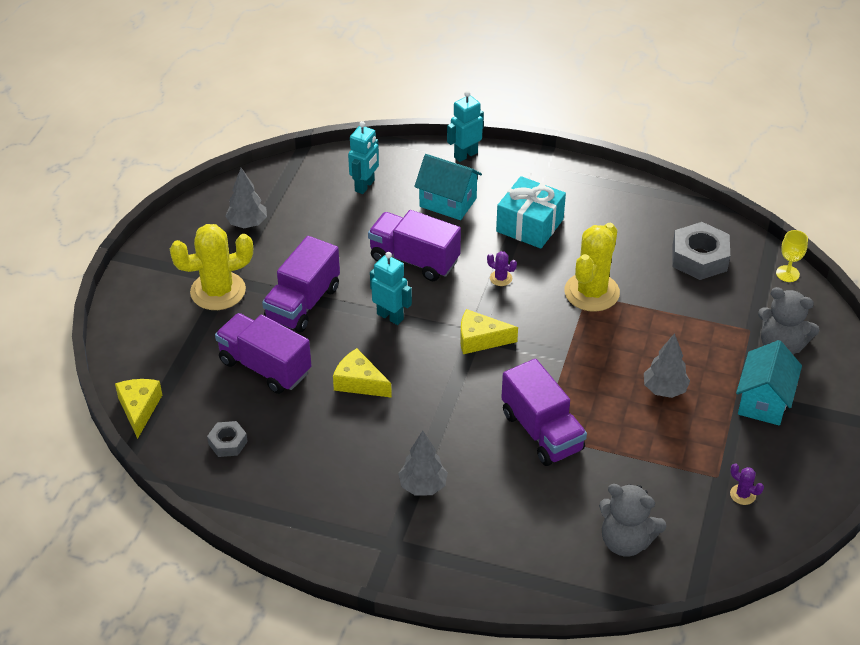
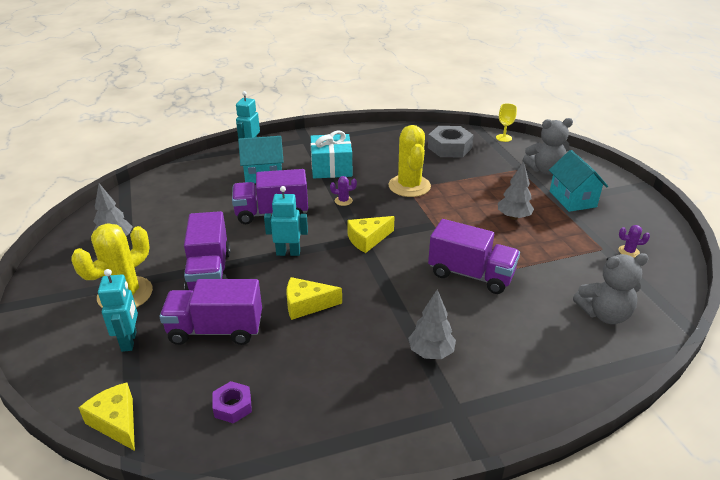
camera: 35 degrees left, 10 degrees down
grey nut [207,421,248,457] -> purple nut [213,381,252,424]
turquoise robot [348,121,379,194] -> turquoise robot moved to [98,269,138,352]

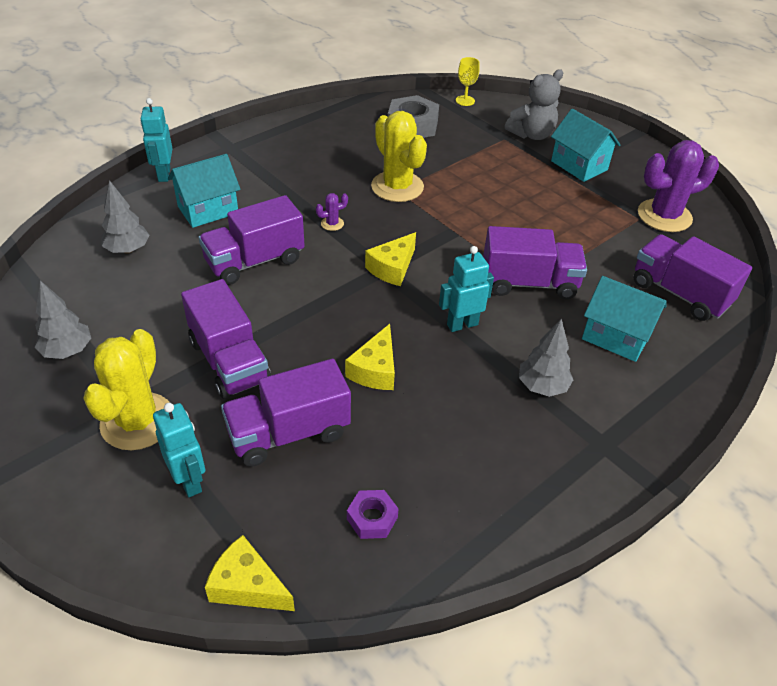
camera: 25 degrees left, 10 degrees up
turquoise robot [264,186,308,256] -> turquoise robot moved to [439,246,494,332]
yellow cheese [286,277,342,320] -> yellow cheese turned 45 degrees counterclockwise [345,324,395,390]
turquoise gift [310,131,352,178] -> none
grey tree [498,161,534,220] -> grey tree moved to [102,180,149,254]
grey teddy bear [573,253,649,324] -> purple truck [634,234,752,321]
purple cactus [619,225,650,258] -> purple cactus [638,140,719,232], size x2.43
none -> turquoise house [582,276,667,362]

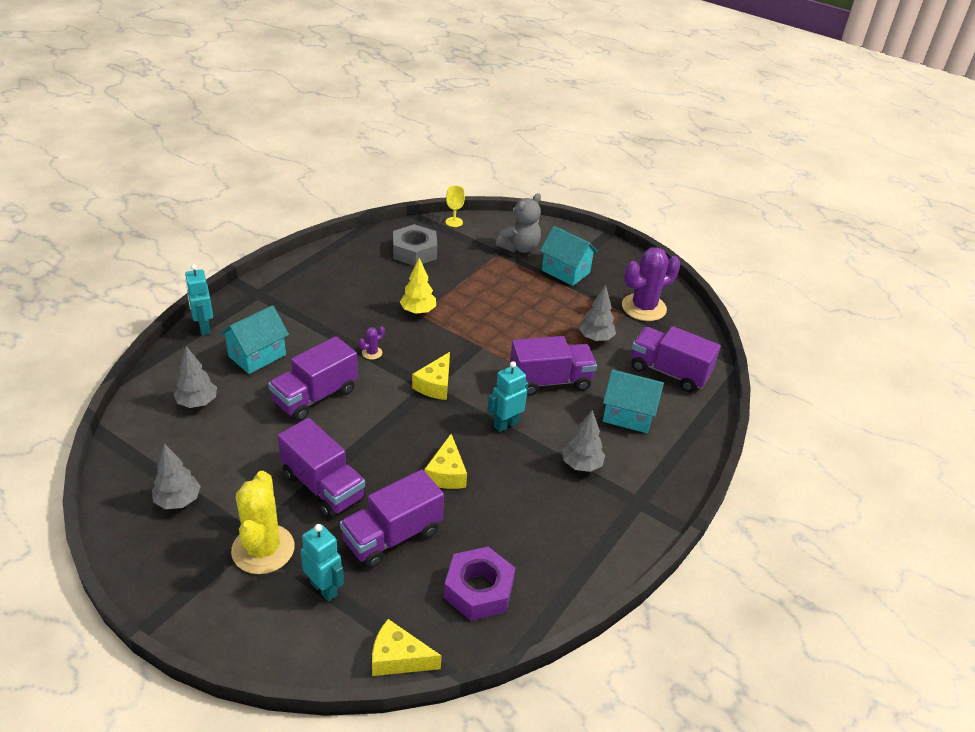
camera: 15 degrees left, 5 degrees down
purple nut [347,490,398,539] -> purple nut [444,547,515,621], size x1.80
yellow cactus [371,111,427,202] -> yellow tree [400,258,436,314]
none -> grey tree [579,285,616,341]

